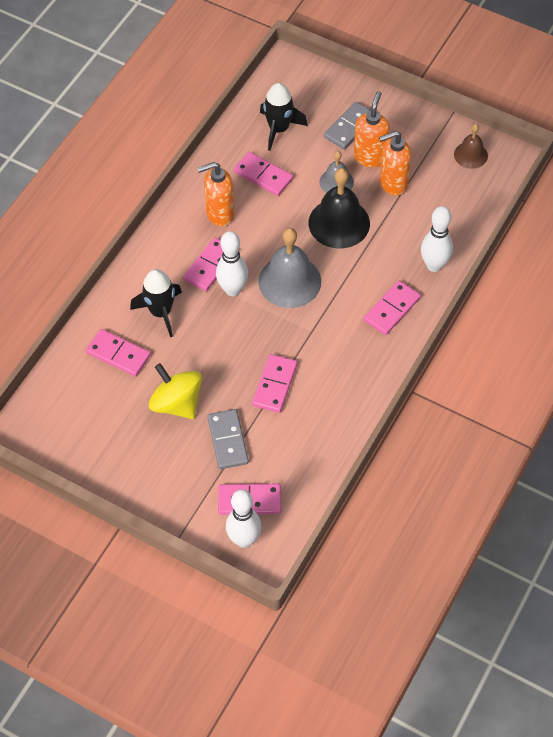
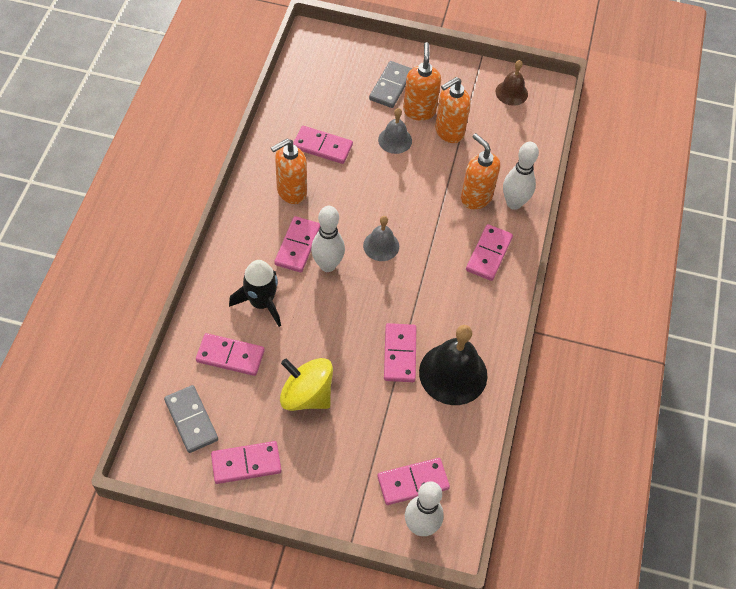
camera: 20 degrees left, 0 degrees up
grey domino [207,409,249,469] -> grey domino moved to [164,385,218,453]
grey bell [258,228,321,308] -> grey bell [363,216,399,261], size x0.57
black rocket [260,83,308,151] -> none
black bell [309,168,370,248] -> black bell moved to [419,325,488,405]
none -> pink domino [211,441,281,484]
none -> orange soap dispenser [461,133,500,209]

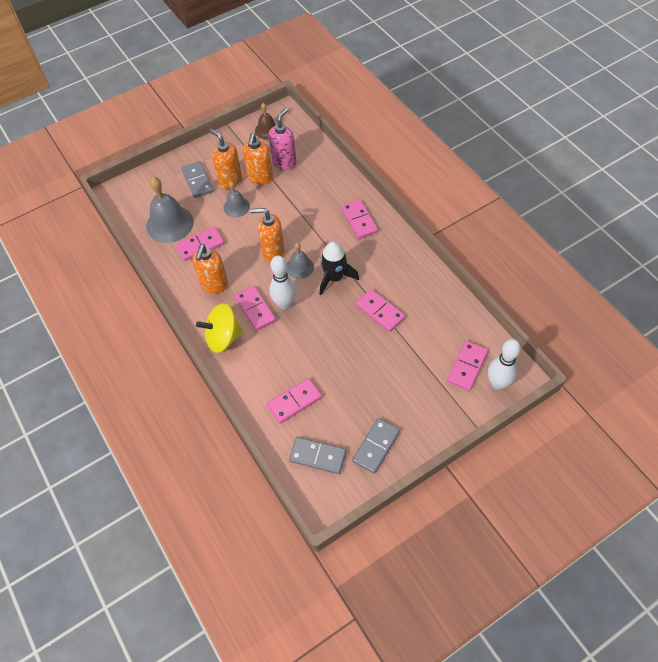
camera: 40 degrees left, 0 degrees up
pink domino [211,441,281,484] -> grey domino [352,418,400,474]
black rocket [229,260,281,327] -> black rocket moved to [320,241,359,295]
yellow spinning top [280,358,333,411] -> yellow spinning top moved to [196,303,243,353]
black bell [419,325,488,405] -> none
orange soap dispenser [461,133,500,209] -> orange soap dispenser moved to [250,208,285,262]
white bowling pin [503,142,539,210] -> none
none -> grey bell [146,177,194,243]
none -> pink soap dispenser [268,108,297,170]

